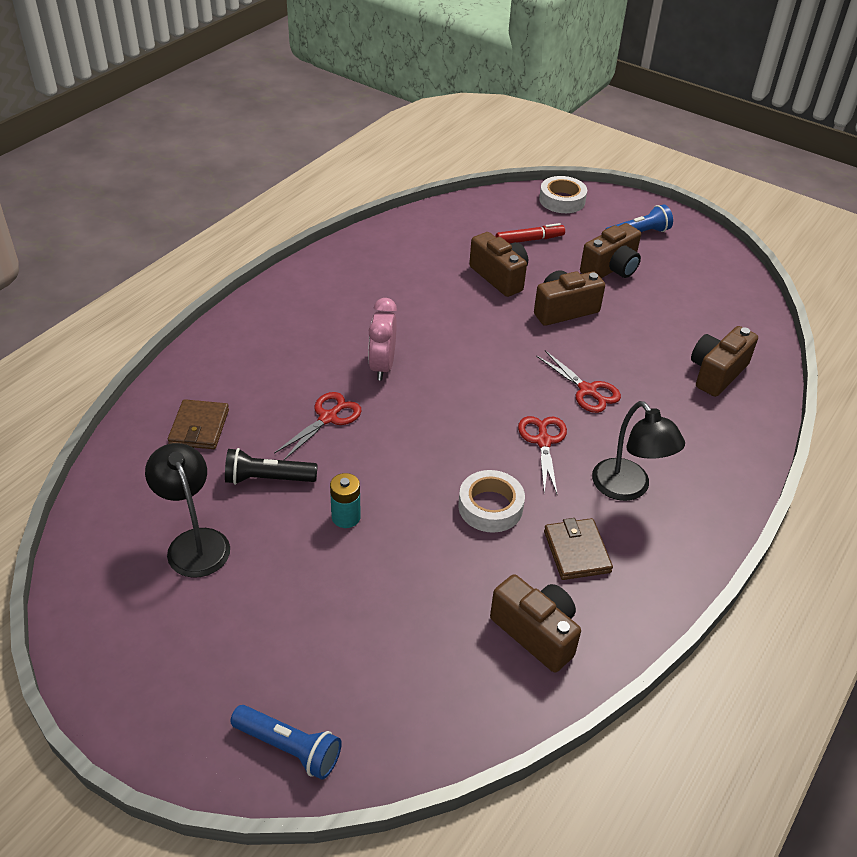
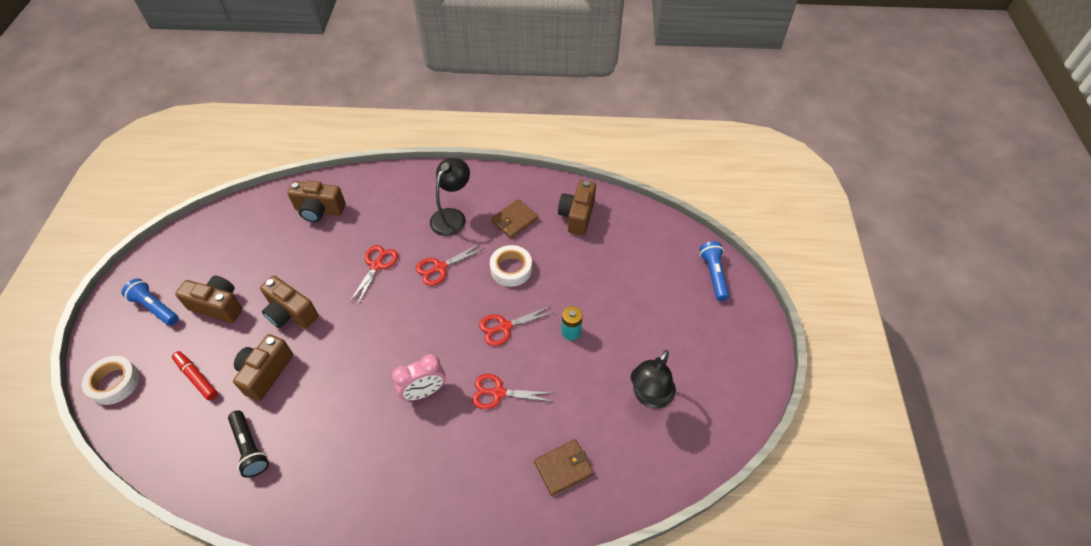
camera: 120 degrees left, 10 degrees up
black flashlight [225,448,318,485] -> black flashlight moved to [228,410,269,478]
none -> red scissors [479,306,555,346]

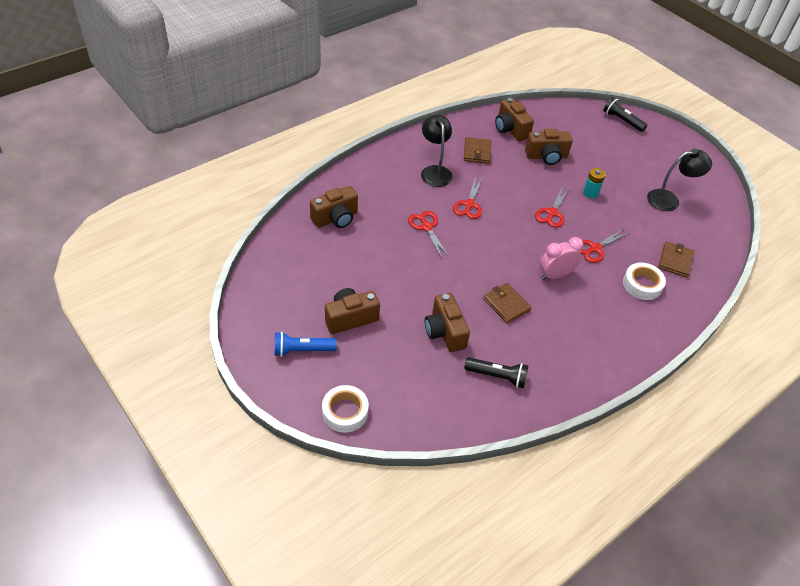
camera: 45 degrees left, 5 degrees down
red marker [172,351,218,400] -> none
brown camera [260,276,318,328] -> brown camera moved to [525,129,573,165]
pink clock [392,354,446,401] -> pink clock turned 135 degrees counterclockwise [540,237,584,280]
white tape [490,245,532,287] -> white tape moved to [623,263,666,300]
black lamp [631,350,676,409] -> black lamp turned 90 degrees counterclockwise [647,149,712,211]
blue flashlight [700,241,729,301] -> black flashlight [603,97,647,132]
none -> brown wallet [483,283,531,324]

